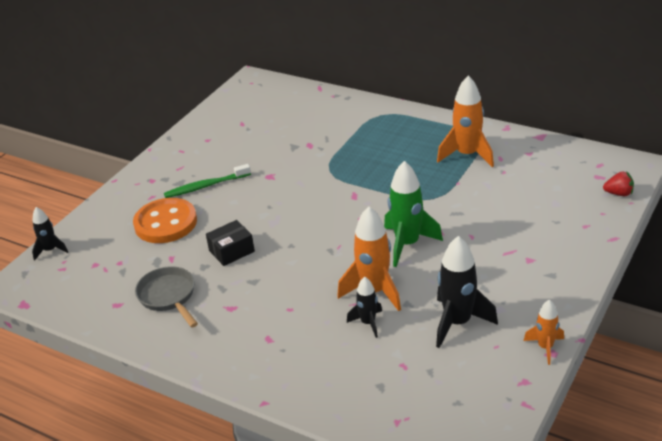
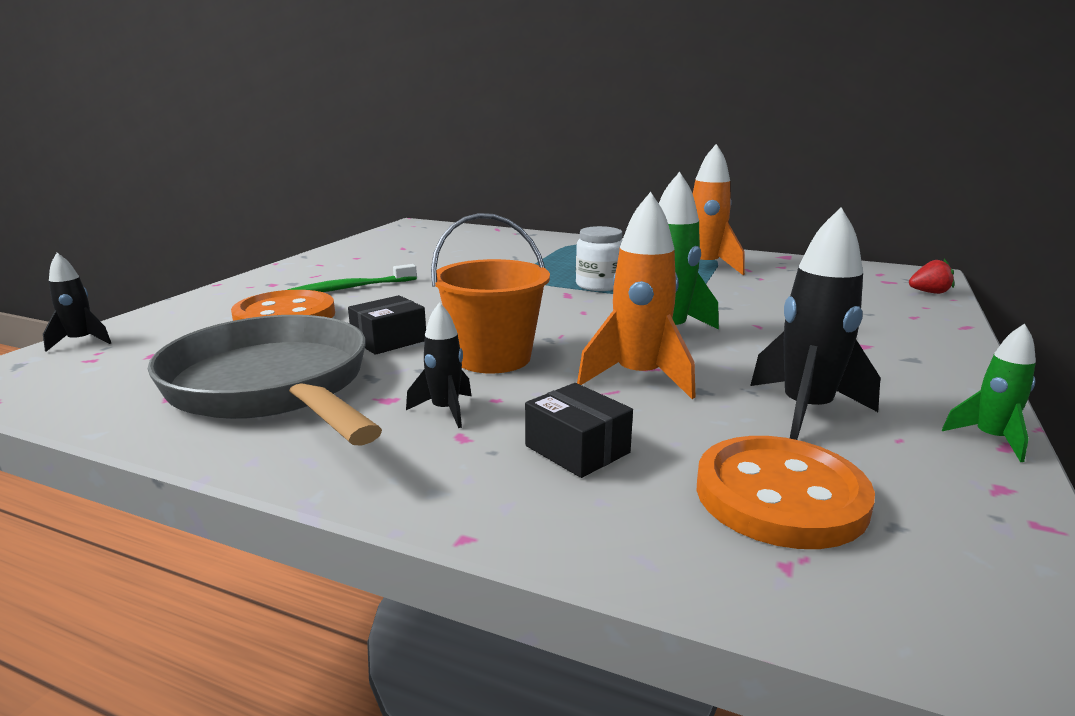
camera: 10 degrees left, 15 degrees down
grey pan [135,266,198,328] -> grey pan [148,315,382,446], size x1.90
black rocket [347,277,382,338] -> black rocket moved to [406,302,472,428]
orange rocket [524,299,564,365] -> green rocket [942,324,1036,462]
none -> orange bucket [431,213,550,373]
none -> black box [525,383,633,478]
none -> white jar [576,226,622,291]
none -> orange button [697,436,875,549]

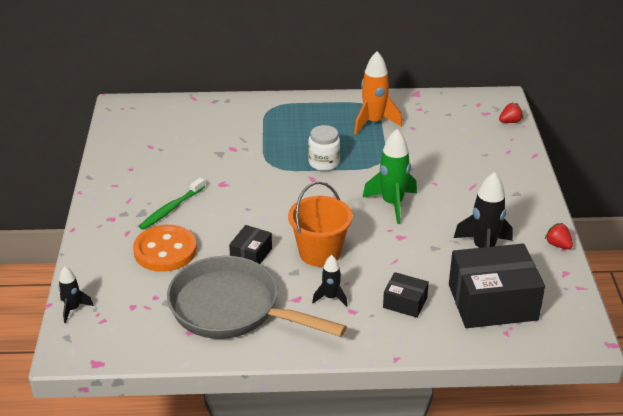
camera: 25 degrees left, 15 degrees up
orange rocket [577,192,695,399] -> none
orange button [697,436,875,549] -> black box [449,243,545,328]
green rocket [942,324,1036,462] -> red strawberry [545,223,573,249]

